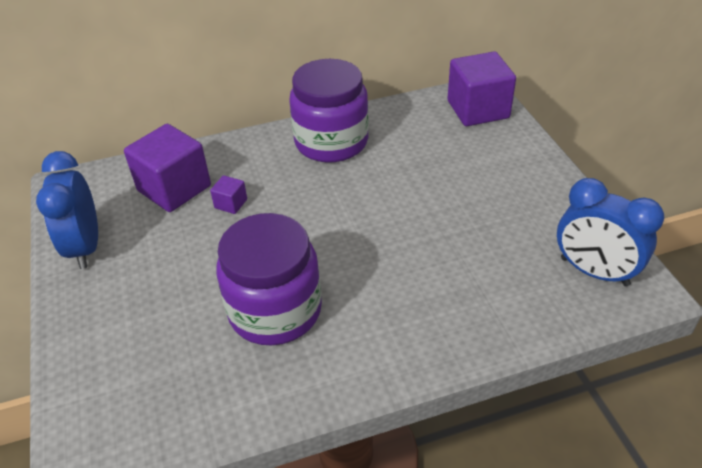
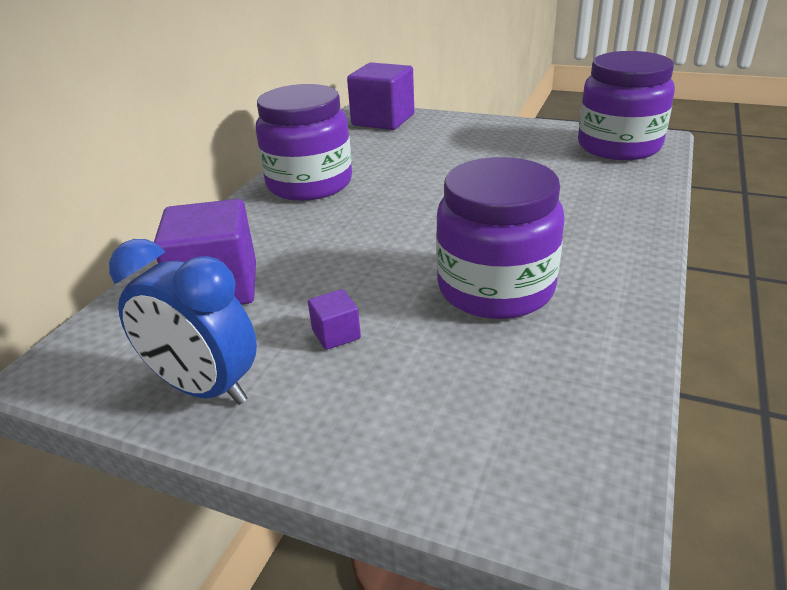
camera: 50 degrees left, 10 degrees down
purple cube [210,175,247,214] -> purple cube moved to [308,289,361,350]
blue clock [557,178,664,286] -> purple jar [578,51,675,160]

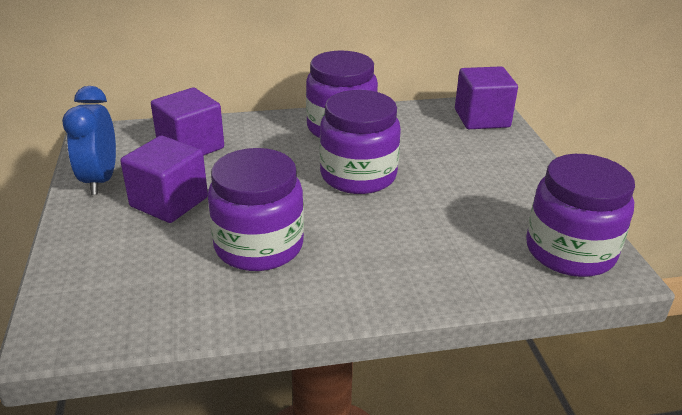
camera: 55 degrees right, 0 degrees up
purple cube [308,289,361,350] -> purple cube [120,135,208,223], size x2.24
none -> purple jar [320,90,401,194]

